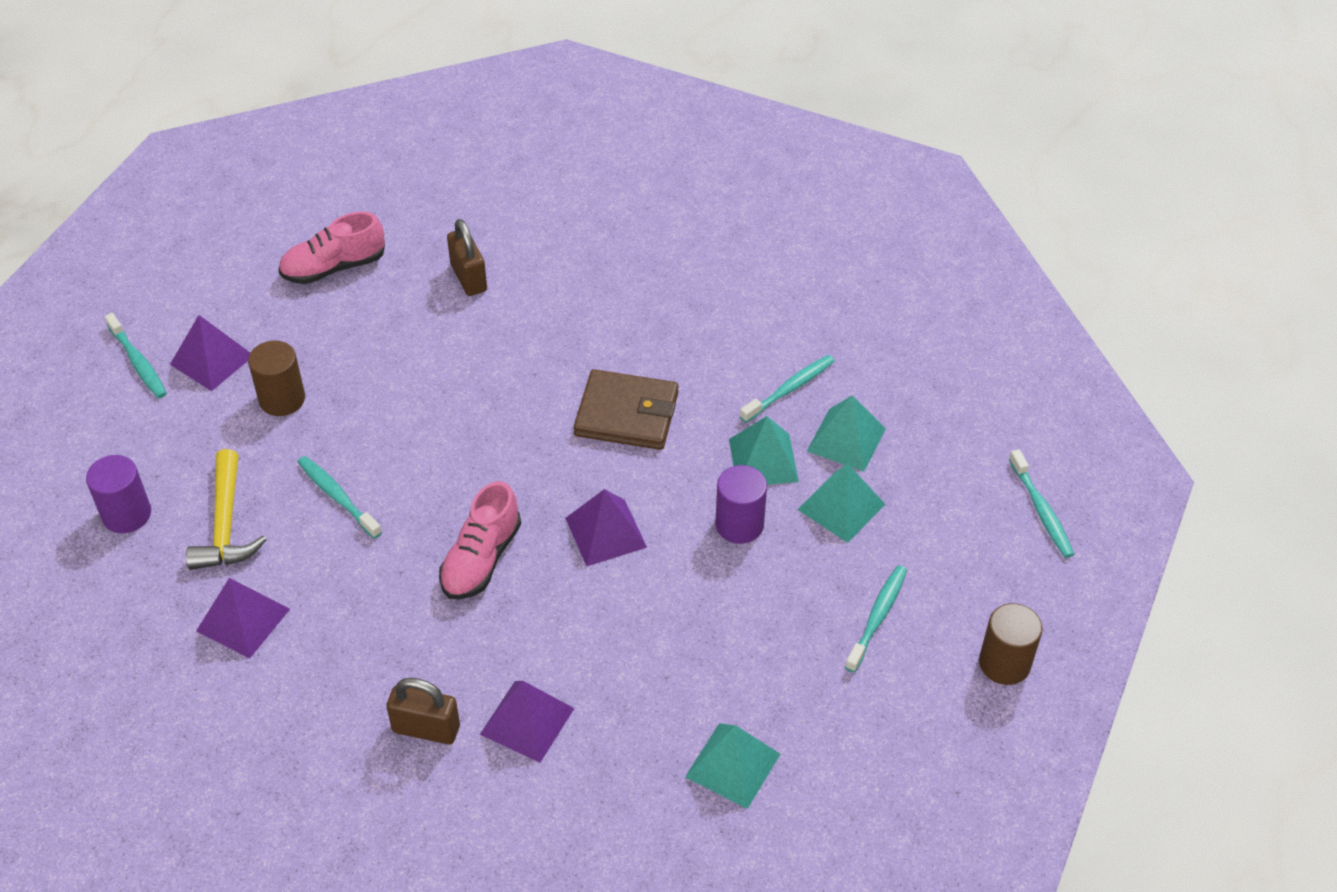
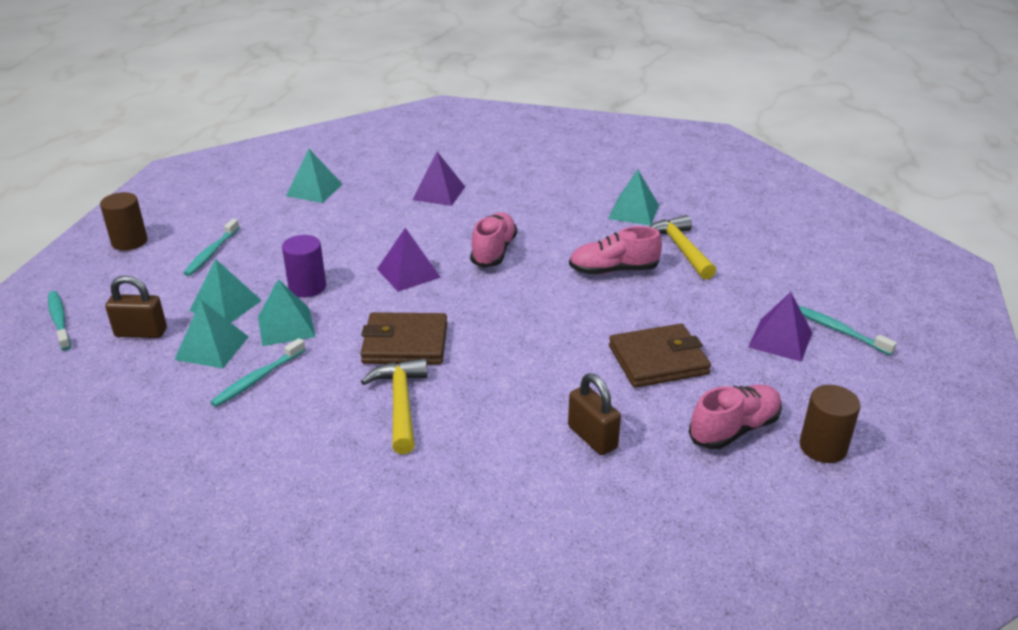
camera: 170 degrees right, 15 degrees down
purple cylinder [86,455,151,533] -> none
purple pyramid [196,578,290,658] -> turquoise pyramid [608,169,659,226]
brown cylinder [248,340,305,416] -> brown cylinder moved to [799,385,861,463]
turquoise toothbrush [298,456,382,539] -> pink shoe [569,226,662,274]
brown padlock [386,678,460,744] -> brown padlock moved to [105,275,167,338]
none -> yellow hammer [361,358,428,454]
none -> brown wallet [609,323,711,388]

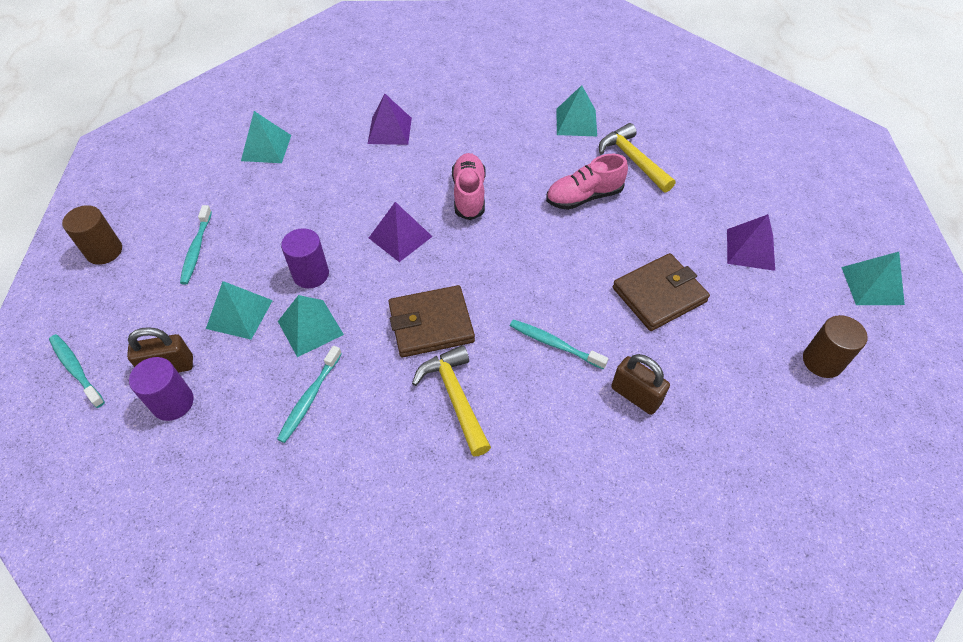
camera: 15 degrees left, 20 degrees up
turquoise pyramid [174,300,249,368] -> turquoise pyramid moved to [841,252,905,305]
pink shoe [689,384,782,449] -> none
turquoise toothbrush [798,305,897,355] -> turquoise toothbrush moved to [510,319,608,369]
none -> purple cylinder [129,357,194,421]

